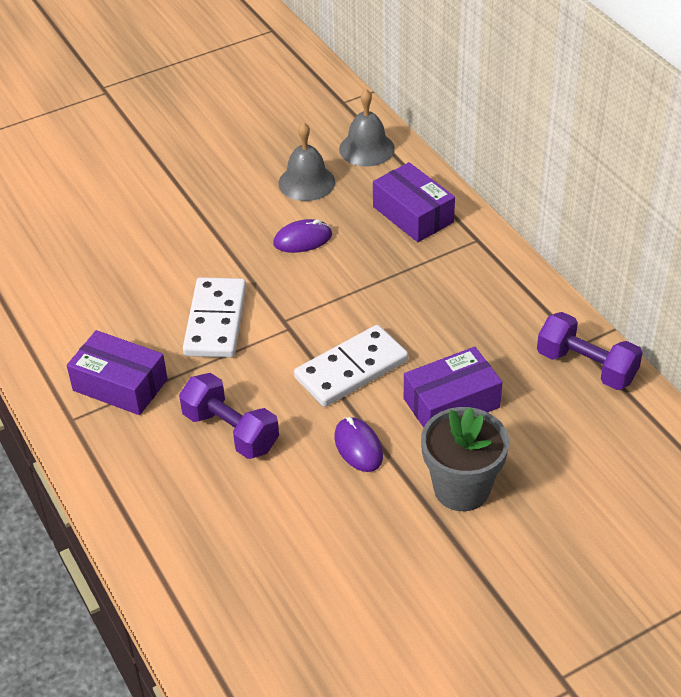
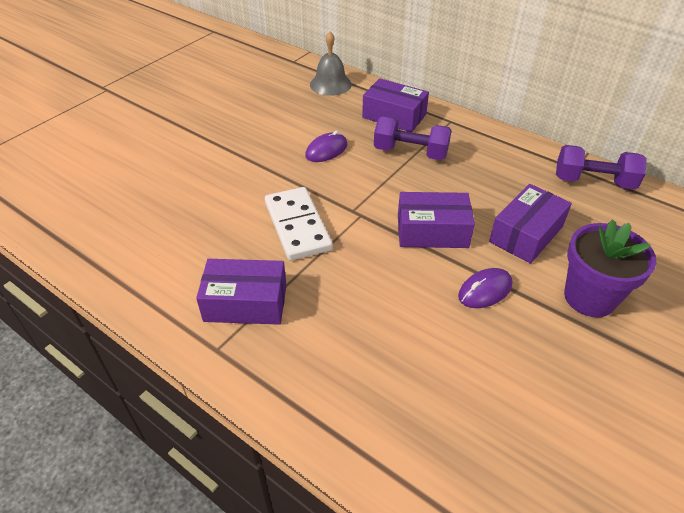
camera: 25 degrees left, 0 degrees up
purple dumbbell [179,373,279,459] -> purple dumbbell moved to [374,116,452,160]
grey bell [278,122,335,201] -> none
white domino [294,325,408,407] -> purple box [398,192,475,248]
purple mouse [335,417,383,472] -> purple mouse turned 75 degrees counterclockwise [458,268,513,308]
grey flower pot [421,407,509,511] -> purple flower pot [564,219,656,317]

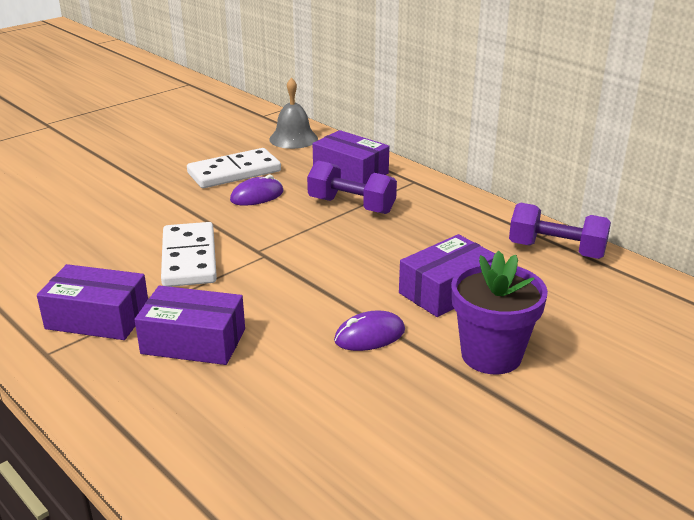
camera: 10 degrees right, 15 degrees down
purple box [398,192,475,248] -> purple box moved to [135,285,245,365]
none -> white domino [187,148,281,188]

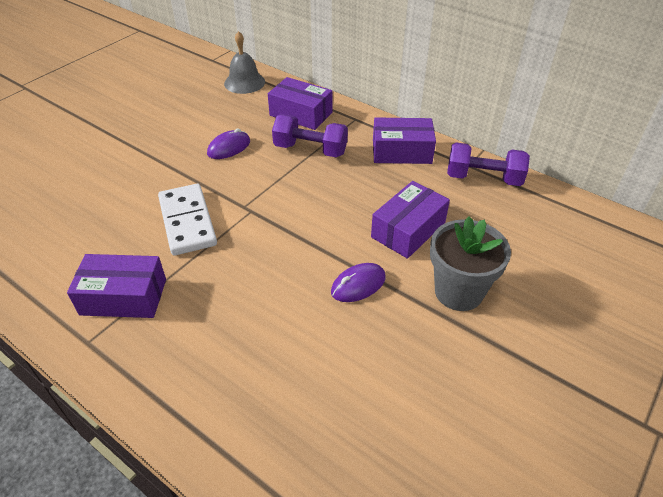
camera: 10 degrees left, 15 degrees up
purple box [135,285,245,365] -> purple box moved to [373,117,436,164]
white domino [187,148,281,188] -> none
purple flower pot [451,251,548,374] -> grey flower pot [430,216,511,311]

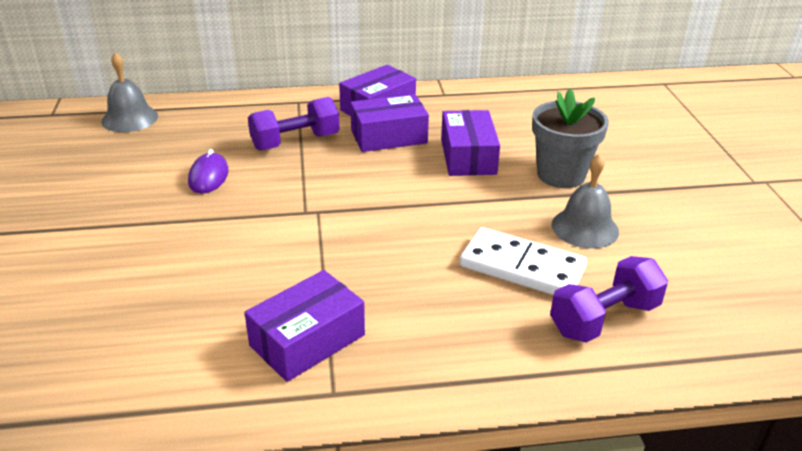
camera: 45 degrees left, 10 degrees down
white domino [158,184,217,256] -> white domino moved to [460,227,587,295]
purple box [268,77,333,130] -> purple box moved to [350,94,429,152]
purple mouse [331,263,386,302] -> none
purple dumbbell [447,143,530,186] -> purple dumbbell moved to [550,256,668,342]
none -> grey bell [552,153,619,248]

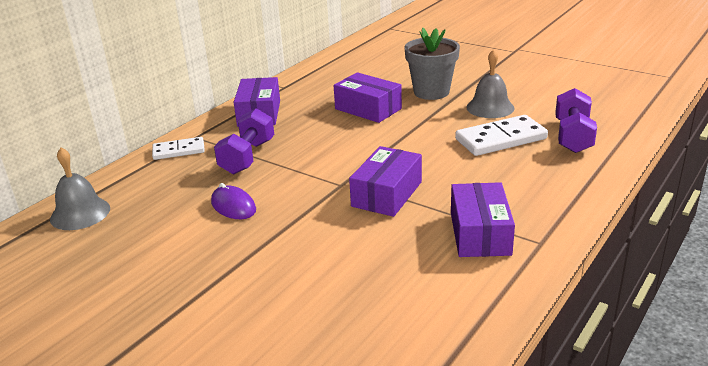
camera: 45 degrees left, 5 degrees down
purple box [350,94,429,152] -> purple box moved to [349,146,422,217]
none -> white domino [152,137,205,160]

